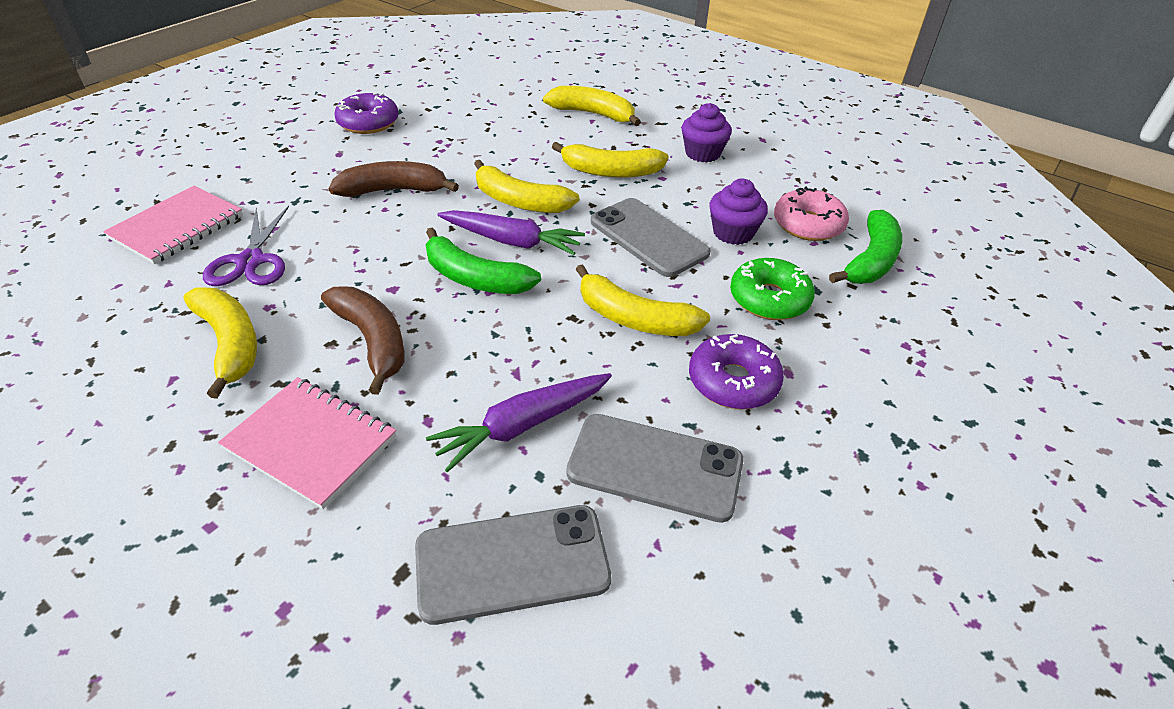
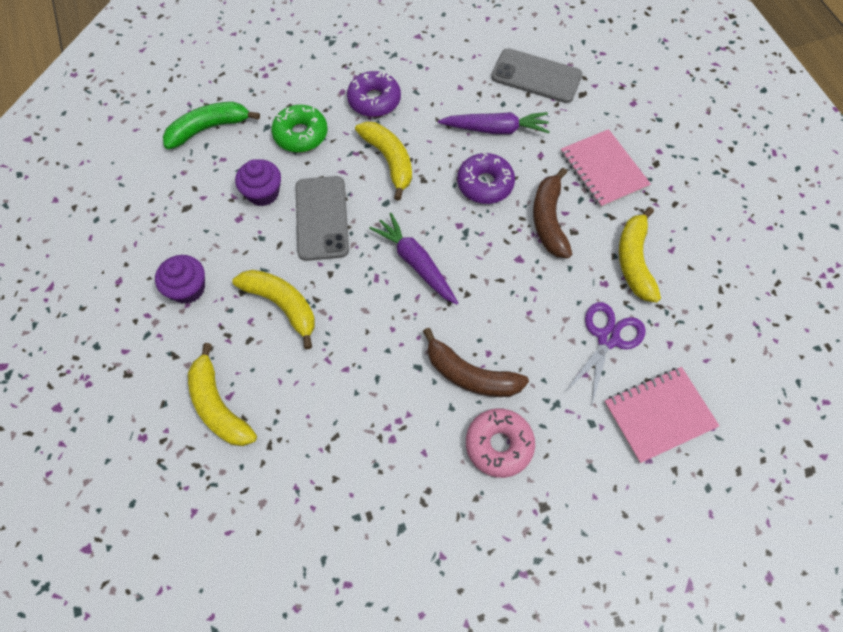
camera: 145 degrees left, 20 degrees up
purple donut [334,92,399,134] -> purple donut moved to [457,153,515,204]
green banana [426,227,541,294] -> none
yellow banana [474,160,579,213] -> none
grey phone [566,414,744,523] -> none
pink donut [774,187,849,241] -> pink donut moved to [466,408,535,478]

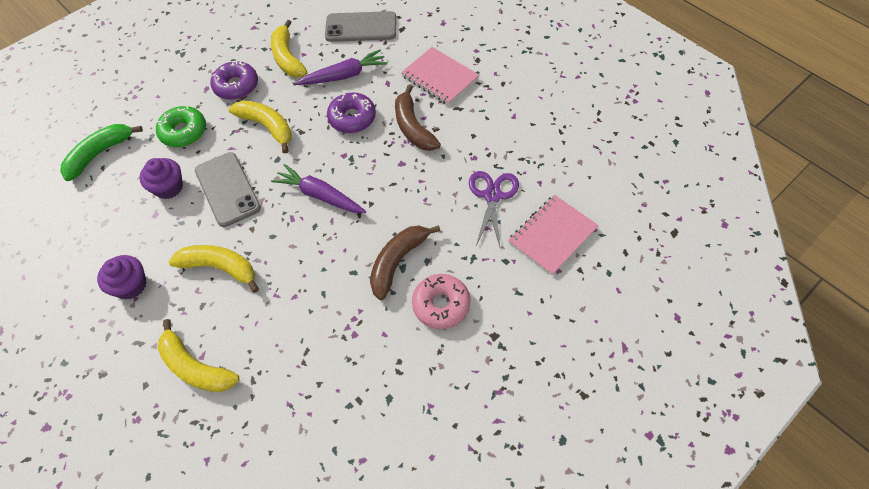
camera: 20 degrees left, 5 degrees down
brown banana [423,328,529,397] -> brown banana turned 120 degrees clockwise [370,225,440,300]
yellow banana [619,207,661,303] -> yellow banana moved to [271,20,307,77]

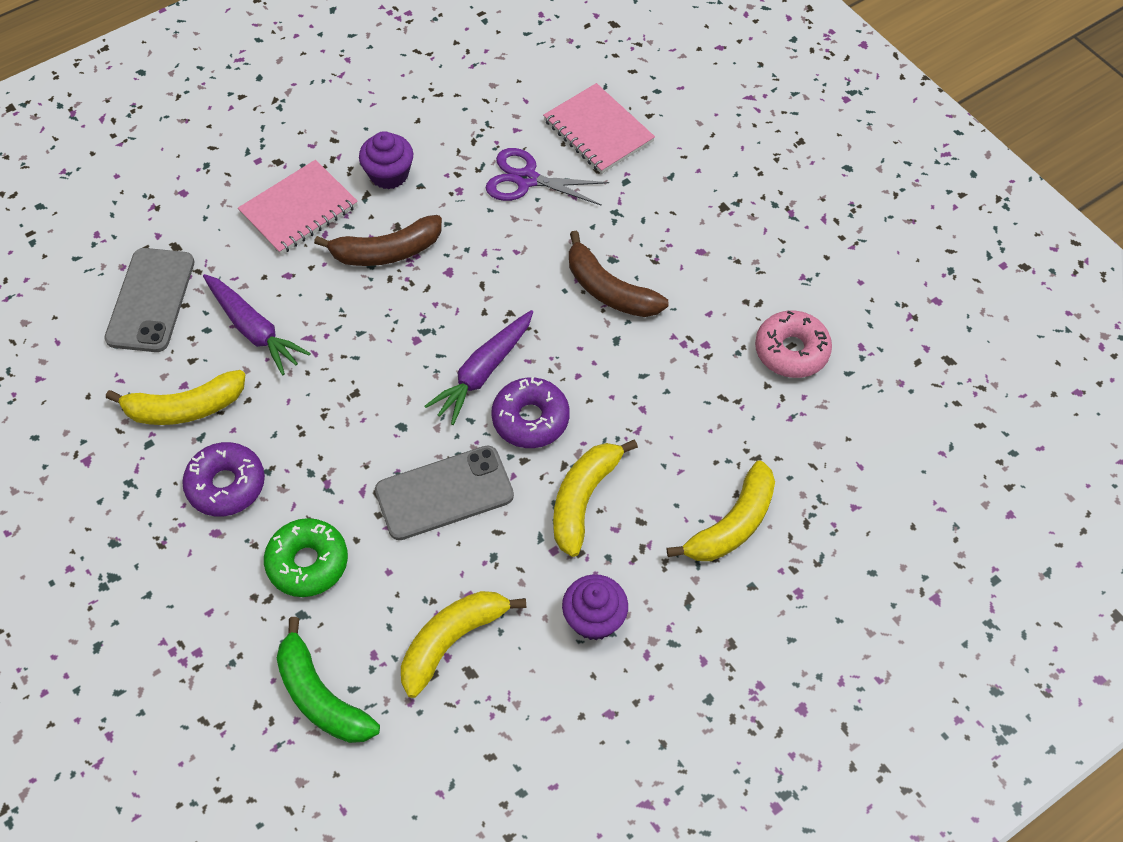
camera: 85 degrees left, 0 degrees up
purple cupcake [139,158,183,199] -> purple cupcake moved to [359,131,413,189]
yellow banana [229,100,292,154] -> yellow banana moved to [401,591,526,698]
purple carrot [295,49,388,85] -> purple carrot turned 150 degrees clockwise [203,274,311,375]
purple donut [327,92,376,133] -> purple donut moved to [491,377,570,448]
pink donut [412,274,470,329] -> pink donut moved to [755,311,832,378]

